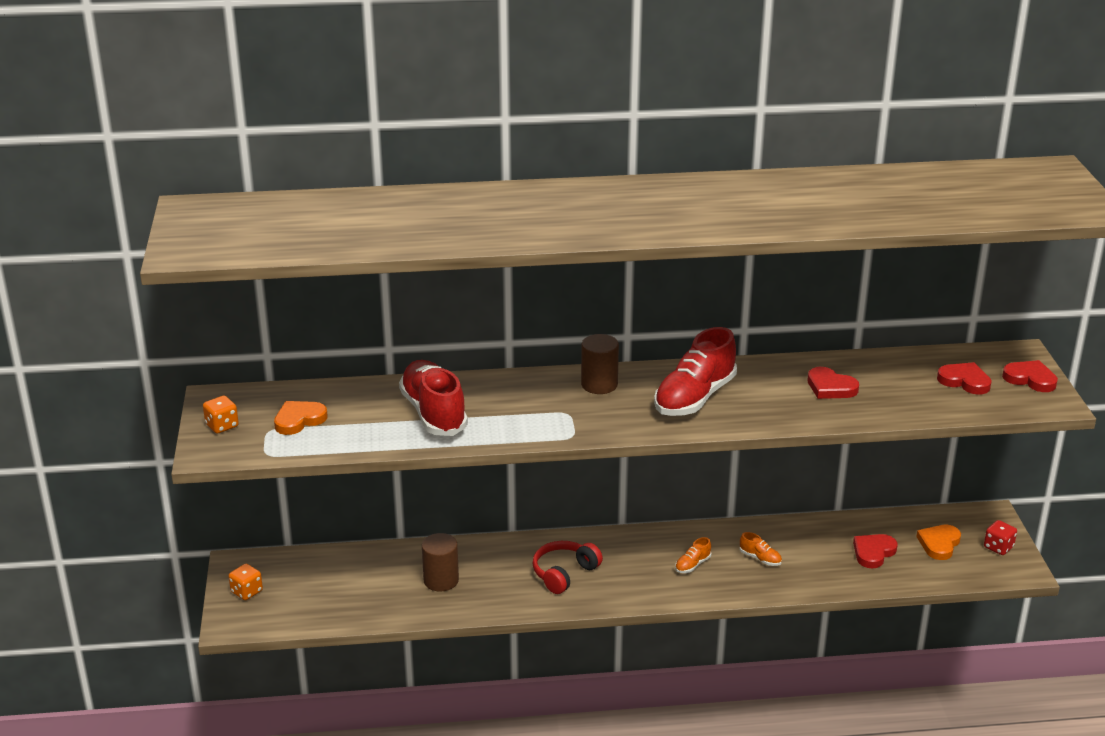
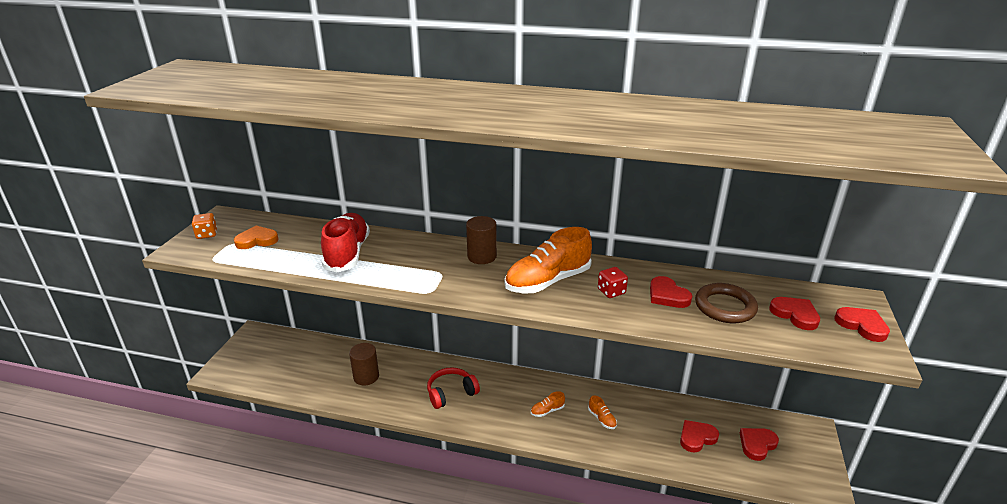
camera: 20 degrees right, 0 degrees up
orange dice [229,564,263,600] -> none
red shoe [654,327,737,416] -> orange shoe [504,227,592,293]
orange heart [916,525,961,560] -> red heart [740,428,779,461]
red dice [984,520,1017,555] -> red dice moved to [598,267,628,298]
none -> brown ring [695,283,758,323]

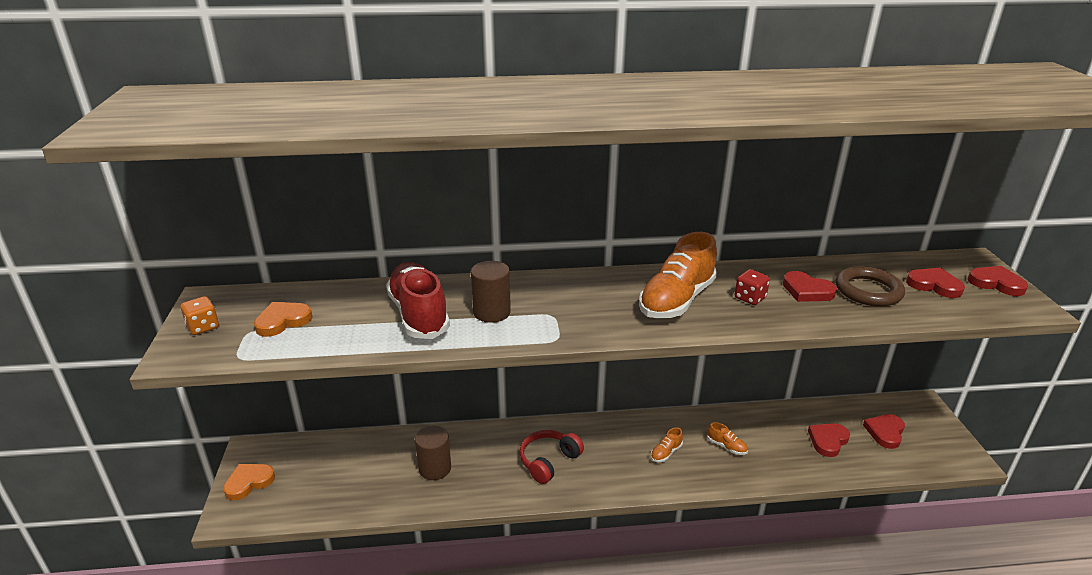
camera: 20 degrees left, 0 degrees up
brown cylinder [466,216,497,264] -> brown cylinder moved to [471,261,511,323]
none -> orange heart [223,464,275,500]

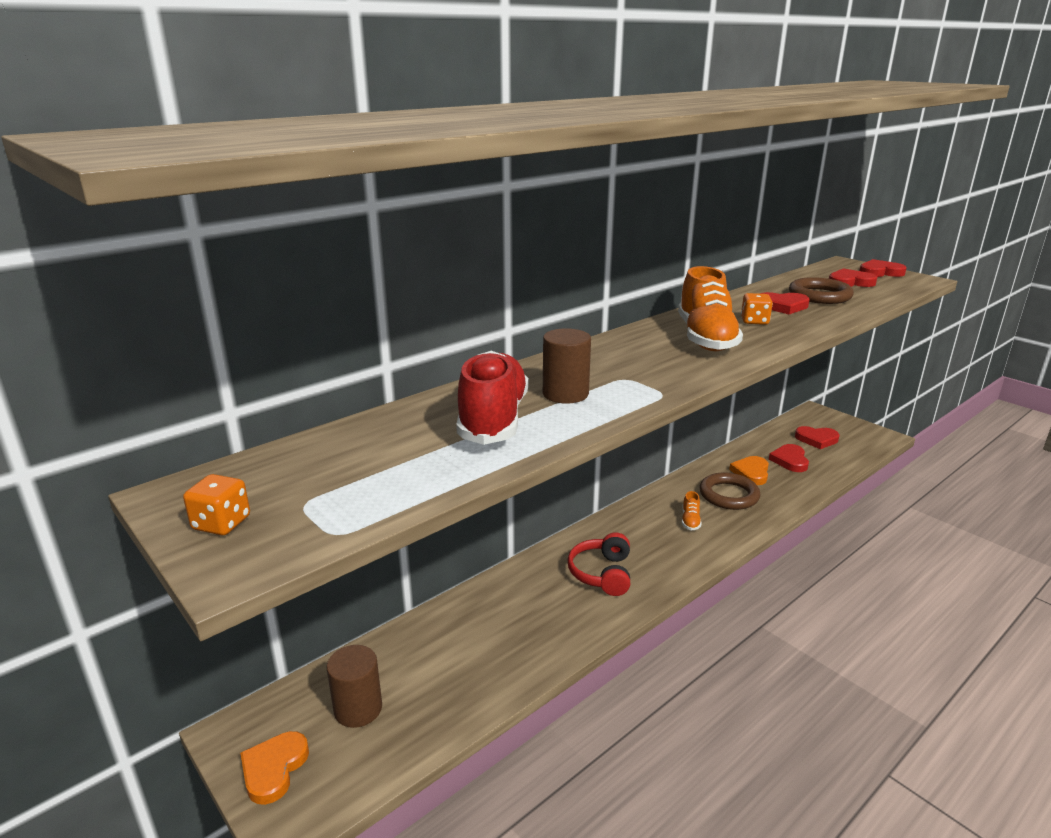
camera: 35 degrees left, 5 degrees down
orange heart [254,302,313,337] -> orange heart moved to [729,456,769,485]
red shoe [386,262,450,339] -> red shoe turned 60 degrees clockwise [456,351,528,445]
brown cylinder [415,425,451,480] -> brown cylinder moved to [326,645,382,728]
orange shoe [707,422,748,455] -> brown ring [700,472,760,510]
red dice [735,269,770,305] -> orange dice [741,293,773,325]
red heart [863,414,905,449] -> red heart turned 75 degrees counterclockwise [795,426,840,449]

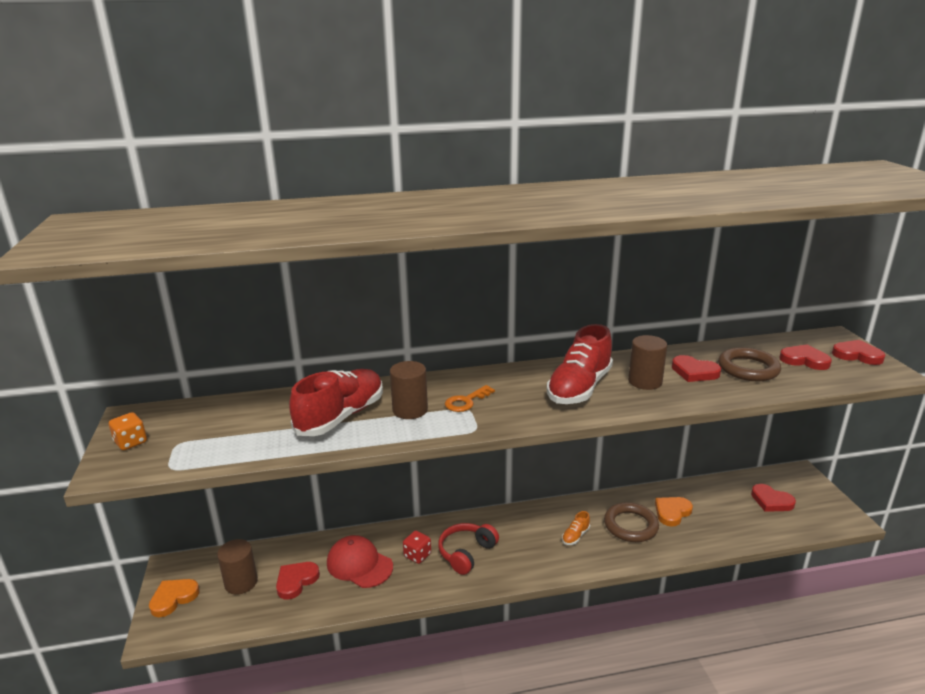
camera: 30 degrees right, 0 degrees up
orange shoe [678,266,743,351] -> red shoe [547,324,613,404]
orange dice [741,293,773,325] -> brown cylinder [628,335,667,390]
red heart [769,444,809,472] -> red heart moved to [276,562,320,600]
none -> red cap [327,535,393,588]
none -> red dice [403,531,431,564]
none -> orange key [445,385,495,412]

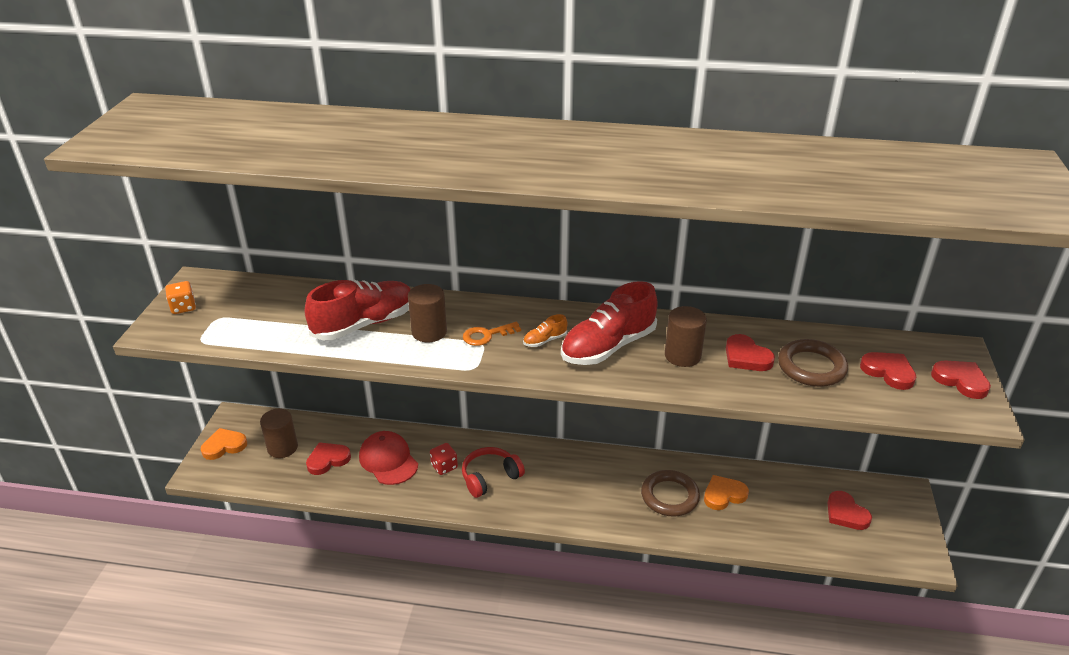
camera: 20 degrees right, 10 degrees up
orange shoe [562,511,590,545] -> orange shoe moved to [523,314,567,347]

